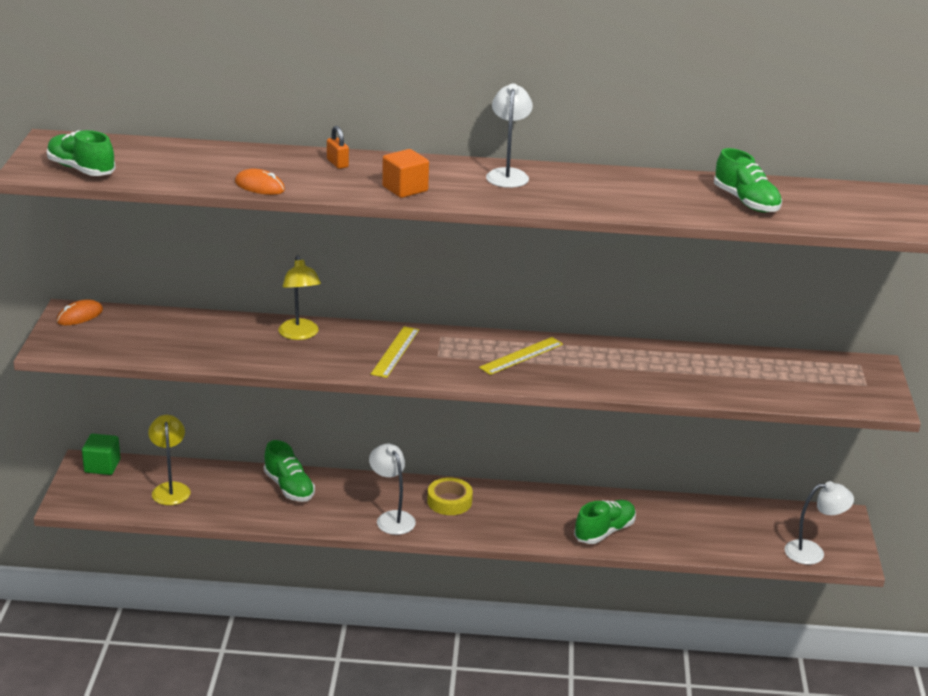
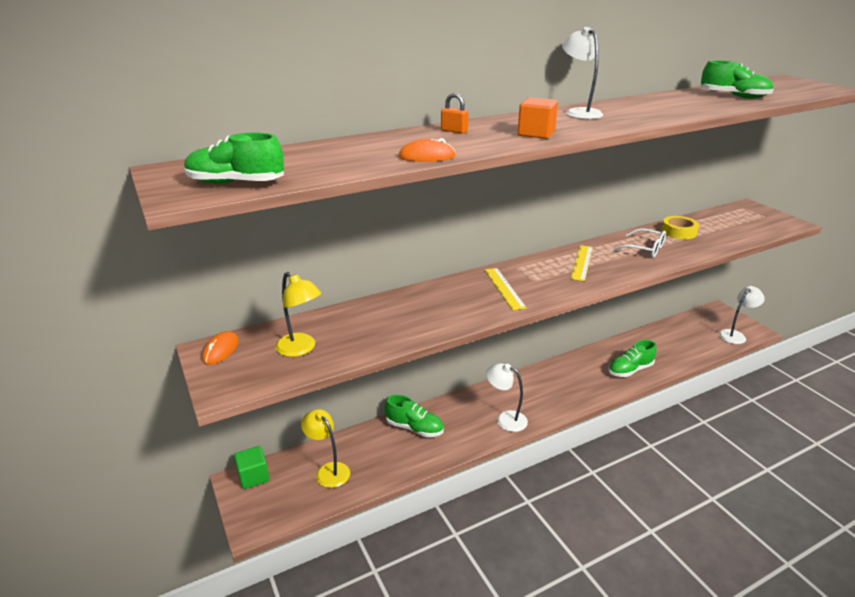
camera: 30 degrees left, 0 degrees up
yellow lamp [278,255,321,340] -> yellow lamp moved to [275,272,321,357]
yellow tape [427,478,473,515] -> yellow tape moved to [661,216,699,239]
green shoe [574,500,636,544] -> green shoe turned 135 degrees counterclockwise [608,340,657,377]
none -> white glasses [613,228,666,258]

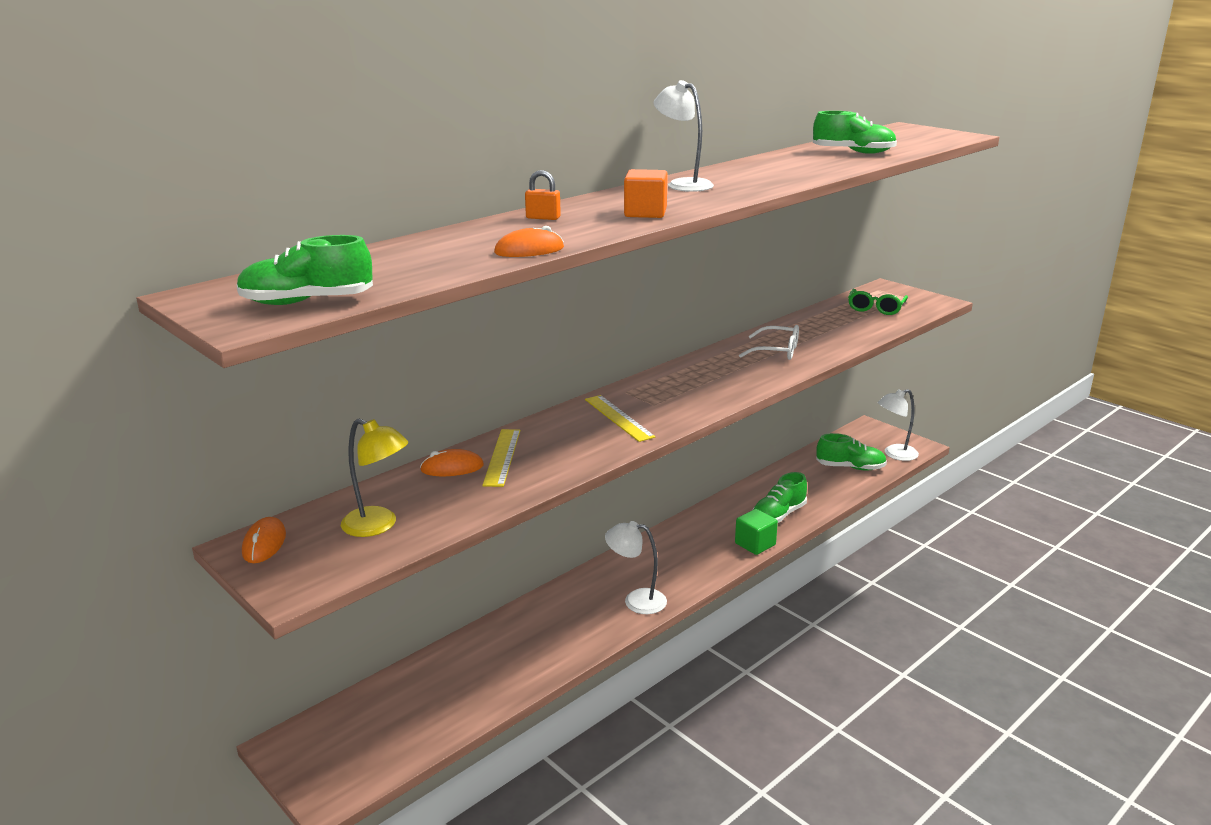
camera: 15 degrees left, 5 degrees down
green cube [234,446,269,489] -> green cube moved to [735,509,778,555]
yellow lamp [301,409,350,488] -> none
green shoe [385,395,444,437] -> green shoe moved to [816,433,887,471]
yellow ruler [571,245,593,281] -> yellow ruler moved to [482,429,520,487]
yellow tape [661,216,699,239] -> none
white lamp [719,286,765,344] -> white lamp turned 150 degrees counterclockwise [877,389,919,461]
none -> orange mouse [420,449,484,476]
none -> green glasses [848,289,908,315]

